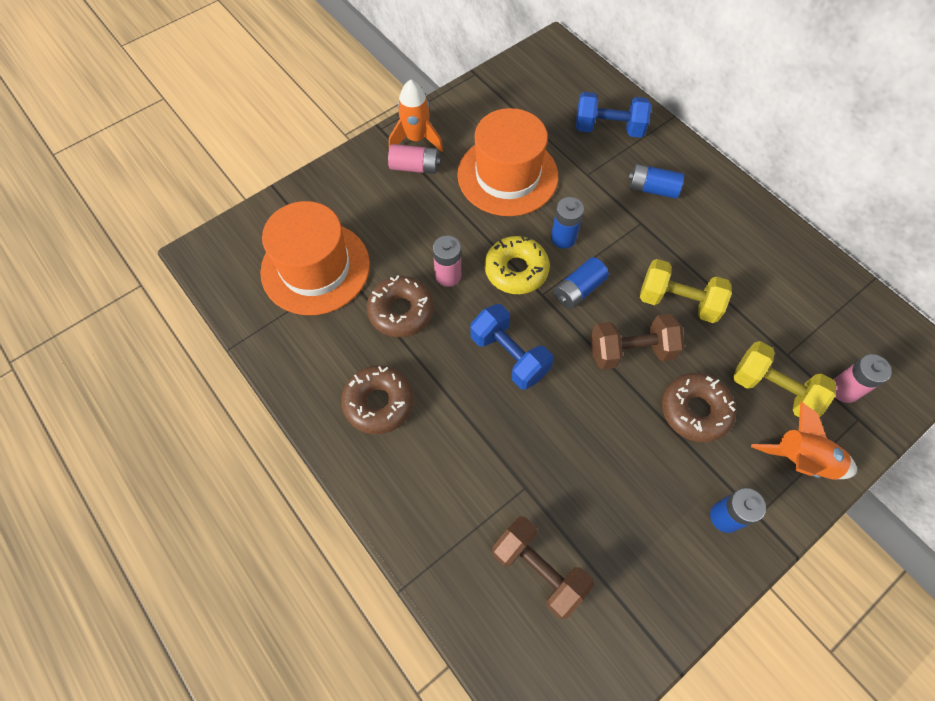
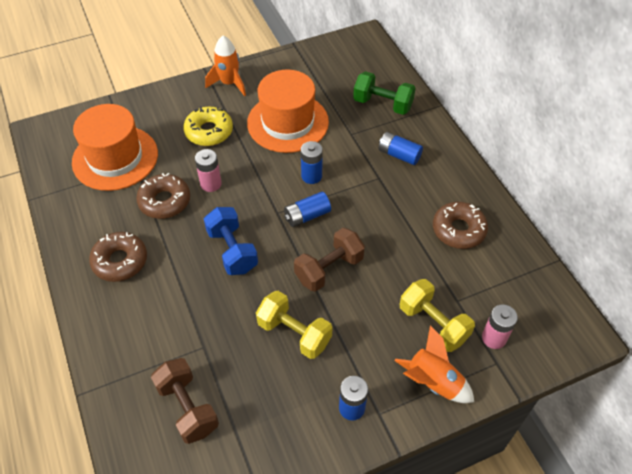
camera: 15 degrees right, 10 degrees down
pink battery [388,144,441,174] -> none
yellow donut [485,236,550,294] -> yellow donut moved to [183,106,233,146]
blue dumbbell [575,92,652,138] -> green dumbbell [353,71,416,115]
brown dumbbell [590,314,684,370] -> brown dumbbell turned 45 degrees counterclockwise [294,228,365,292]
yellow dumbbell [640,259,732,323] -> yellow dumbbell moved to [256,291,332,359]
brown donut [662,373,736,443] -> brown donut moved to [433,202,488,249]

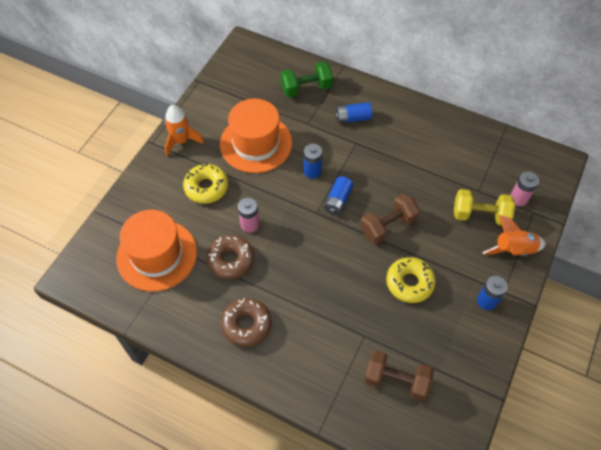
camera: 40 degrees left, 5 degrees up
blue dumbbell [204,207,258,275] -> none
yellow dumbbell [256,291,332,359] -> yellow donut [386,257,436,303]
brown dumbbell [294,228,365,292] -> brown dumbbell turned 45 degrees clockwise [360,193,420,244]
brown donut [433,202,488,249] -> none

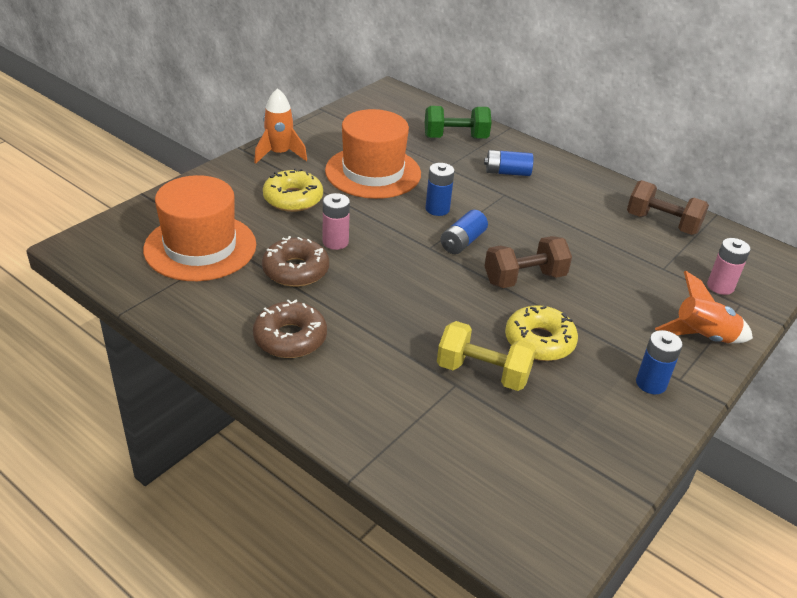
camera: 10 degrees right, 20 degrees down
brown dumbbell [364,350,434,401] -> brown dumbbell moved to [627,180,709,235]
yellow dumbbell [454,189,515,225] -> yellow dumbbell moved to [437,321,536,391]

